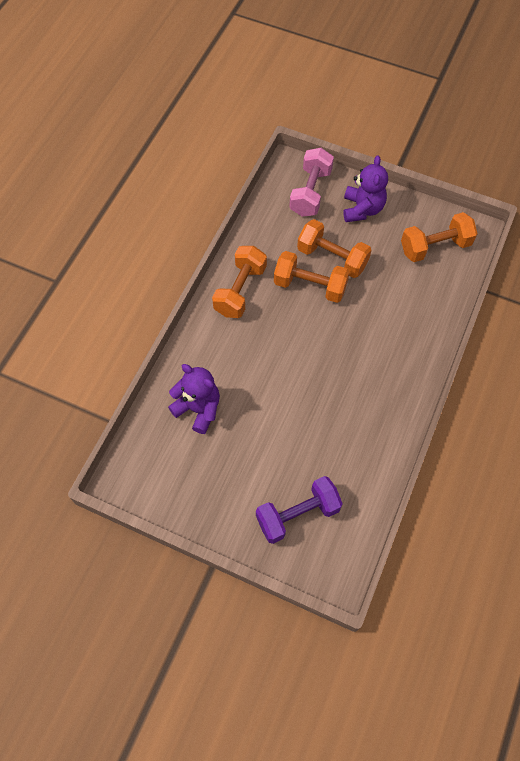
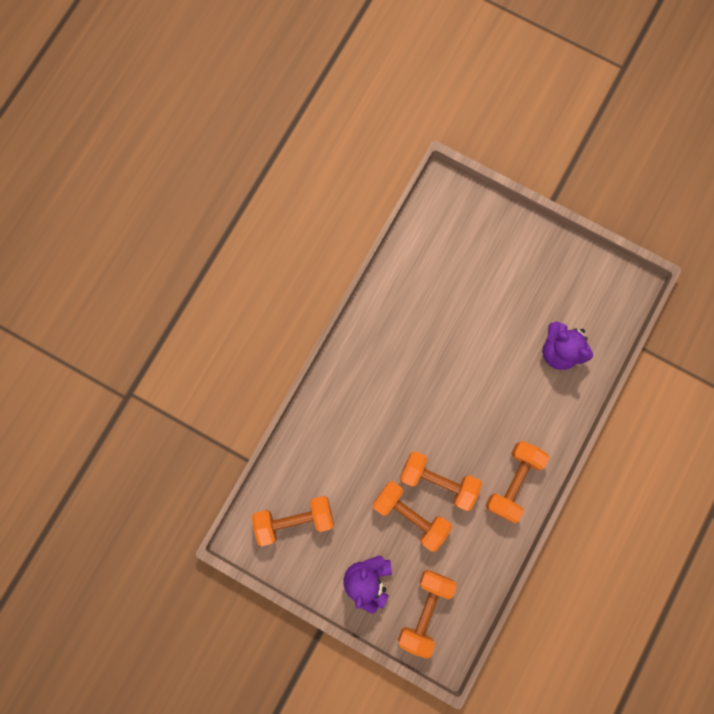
camera: 175 degrees left, 15 degrees up
purple dumbbell [256,476,343,544] -> none
pink dumbbell [289,148,334,217] -> orange dumbbell [398,570,457,659]

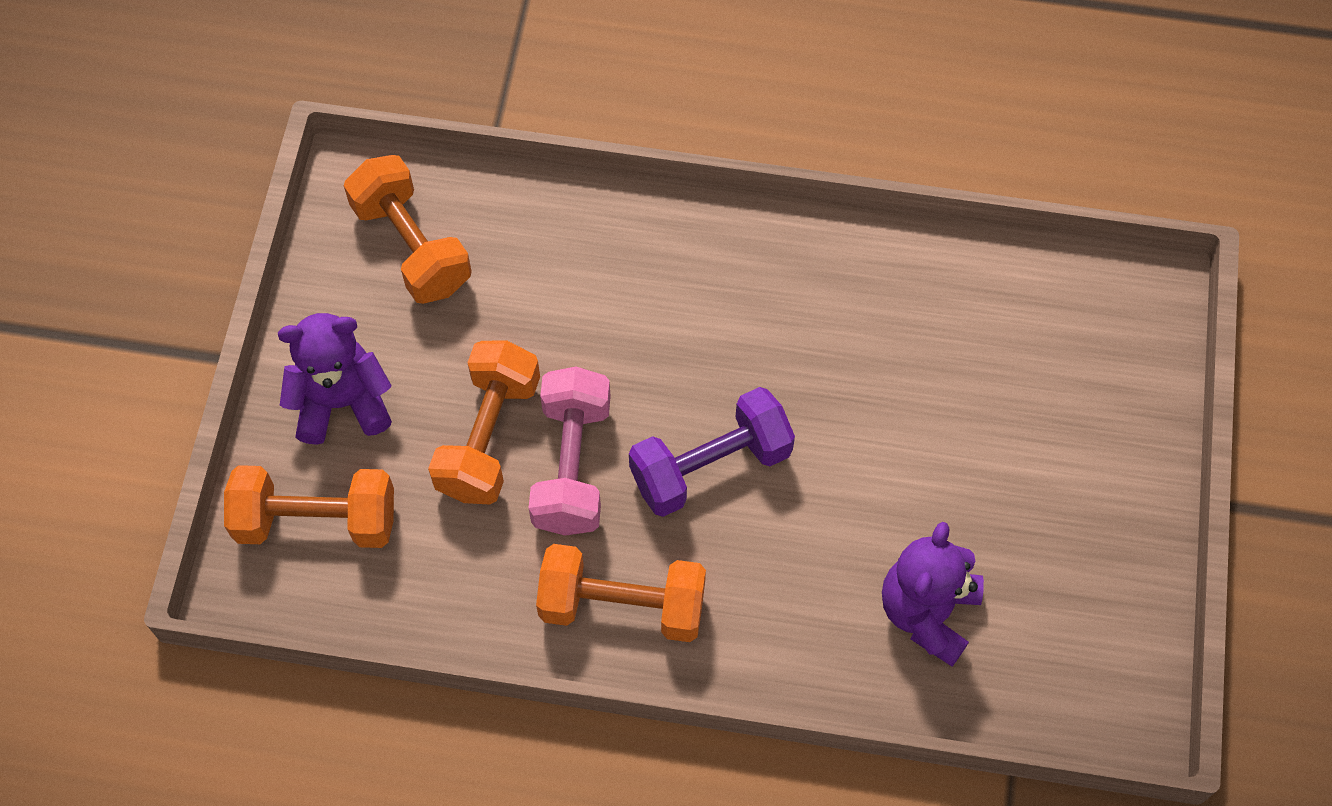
camera: 70 degrees right, 15 degrees down
orange dumbbell [400,451,482,511] -> pink dumbbell [529,367,611,536]
none -> purple dumbbell [629,387,795,517]

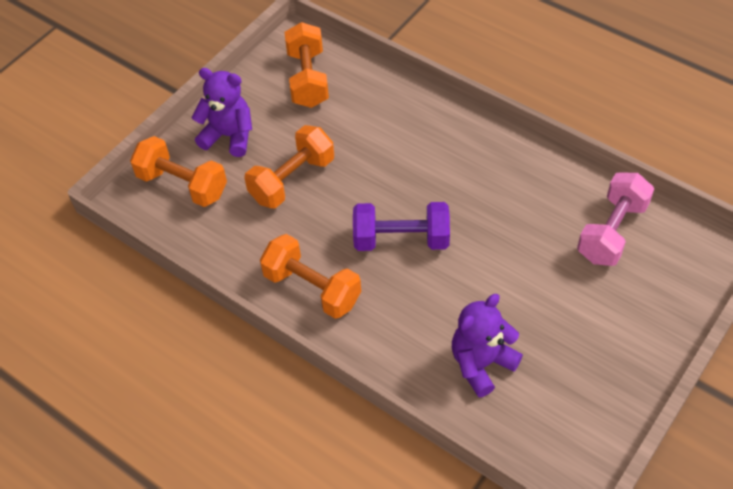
camera: 30 degrees right, 10 degrees down
pink dumbbell [529,367,611,536] -> pink dumbbell moved to [577,172,654,266]

